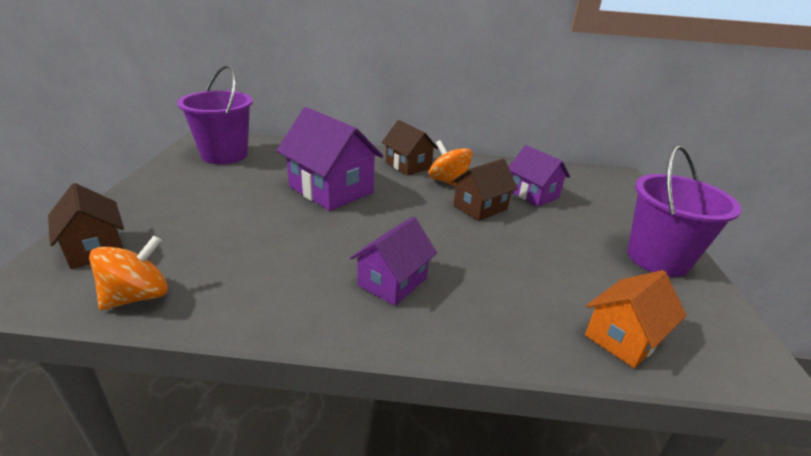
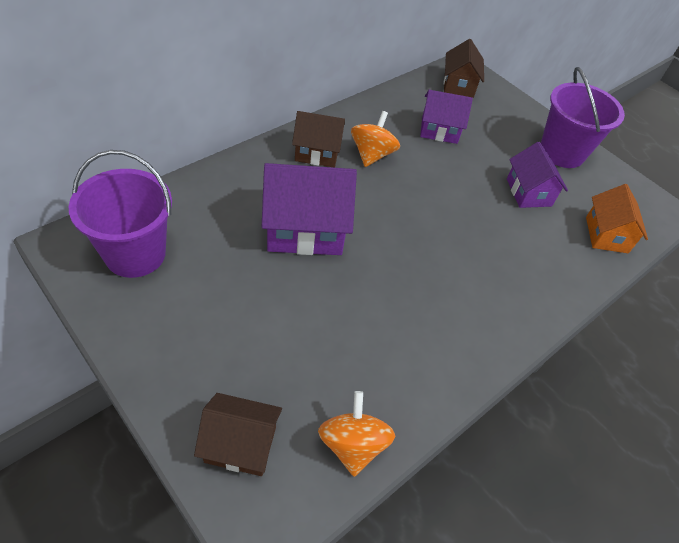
camera: 50 degrees left, 20 degrees up
purple house [350,217,437,306] -> purple house moved to [507,142,568,208]
orange spinning top [428,140,473,186] -> orange spinning top turned 105 degrees clockwise [351,111,400,167]
brown house [451,159,518,221] -> brown house moved to [444,39,484,98]

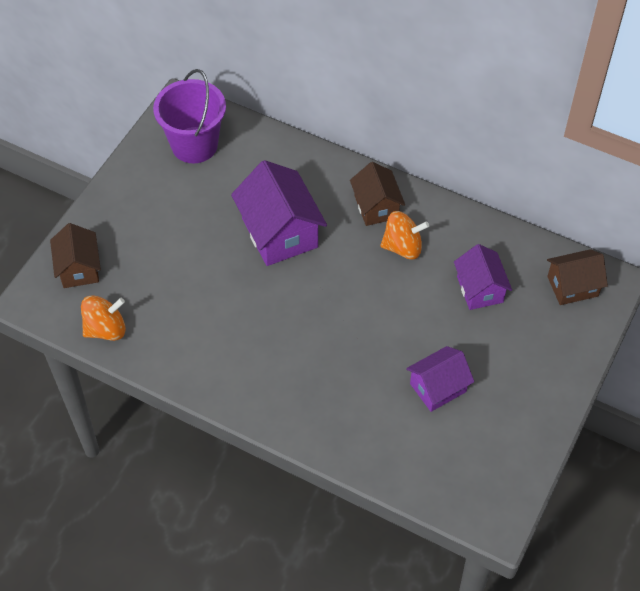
camera: 75 degrees right, 5 degrees up
purple bucket [541,67,625,168] -> none
orange house [586,184,648,253] -> none

